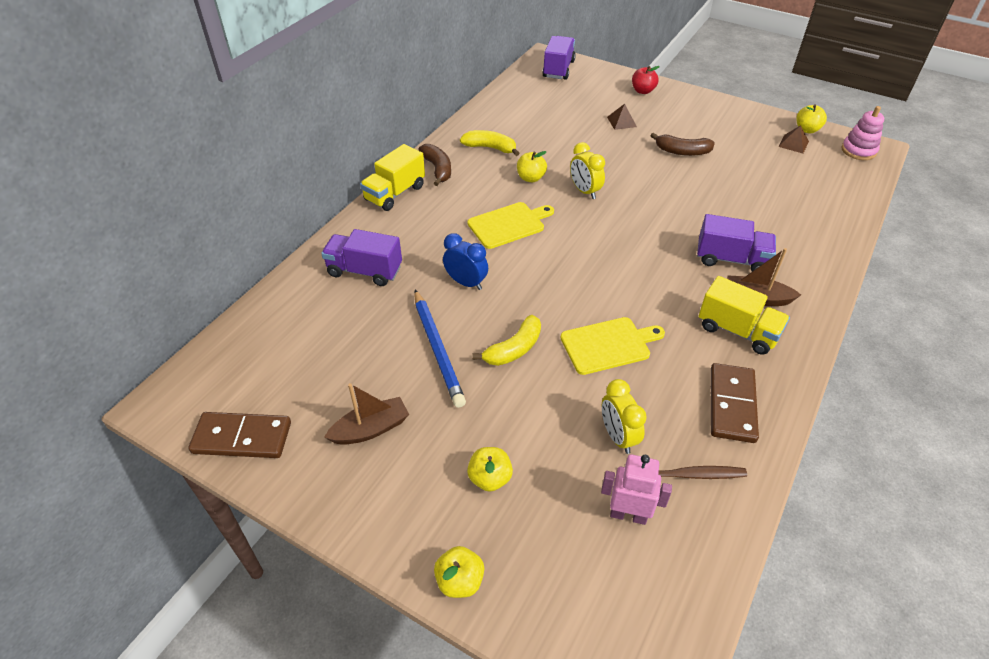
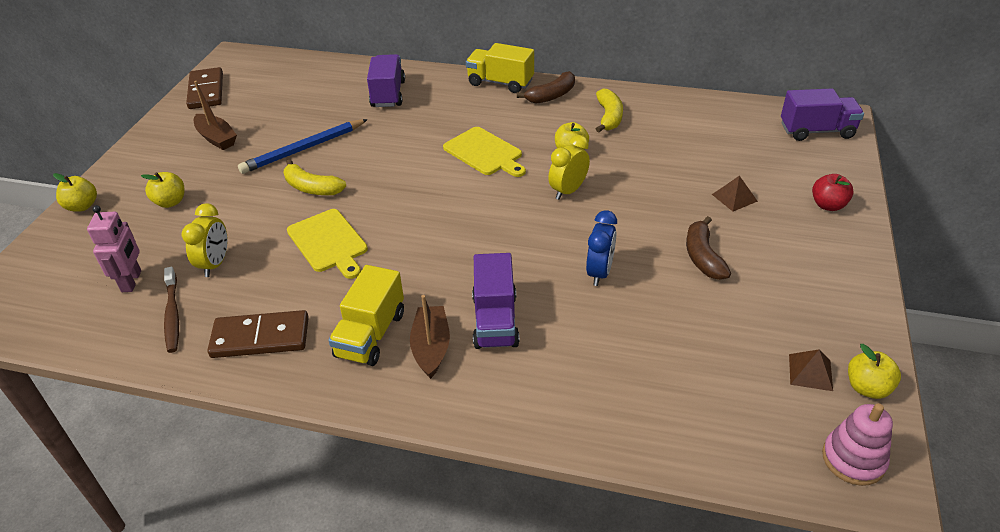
camera: 75 degrees right, 5 degrees down
blue clock [443,233,488,290] -> blue clock moved to [586,210,617,286]
yellow clock [602,379,647,454] -> yellow clock turned 135 degrees clockwise [182,203,228,277]

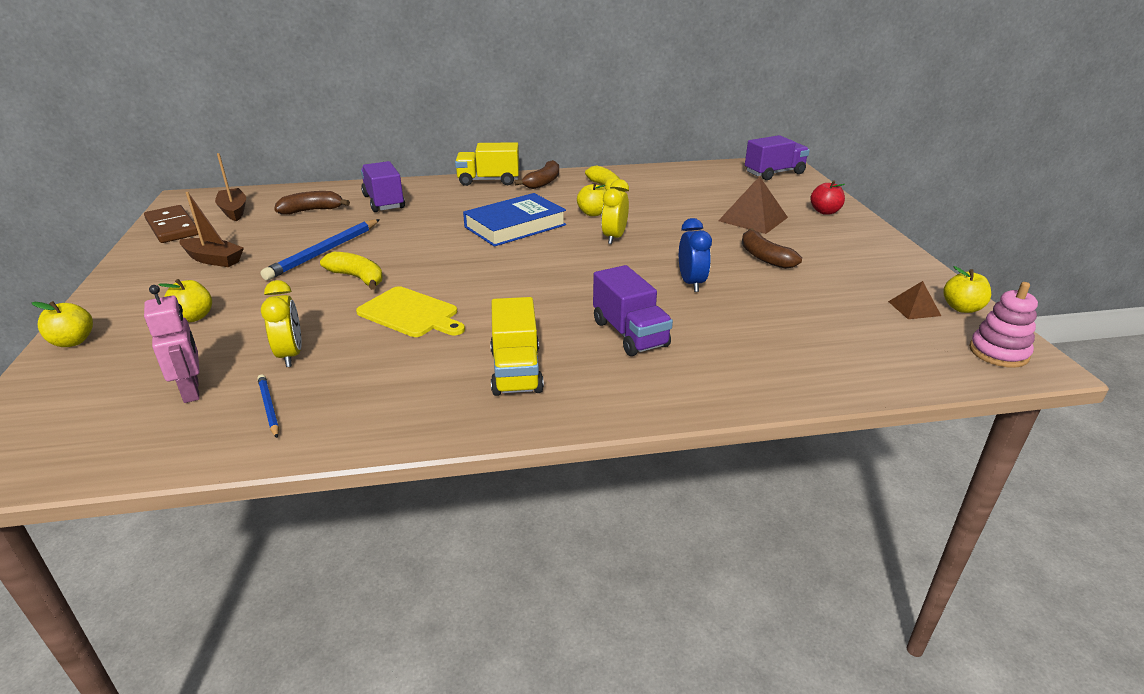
camera: 25 degrees left, 10 degrees down
brown toothbrush [164,267,179,353] -> blue pencil [257,374,279,438]
brown domino [208,310,309,358] -> none
yellow banana [284,159,346,195] -> yellow banana turned 150 degrees counterclockwise [320,252,383,290]
brown boat [410,295,450,379] -> brown boat moved to [215,153,246,221]
yellow cutting board [443,127,526,177] -> blue book [463,193,566,247]
brown pyramid [712,176,758,211] -> brown pyramid [718,176,788,234], size x1.80
none -> brown banana [274,191,350,214]

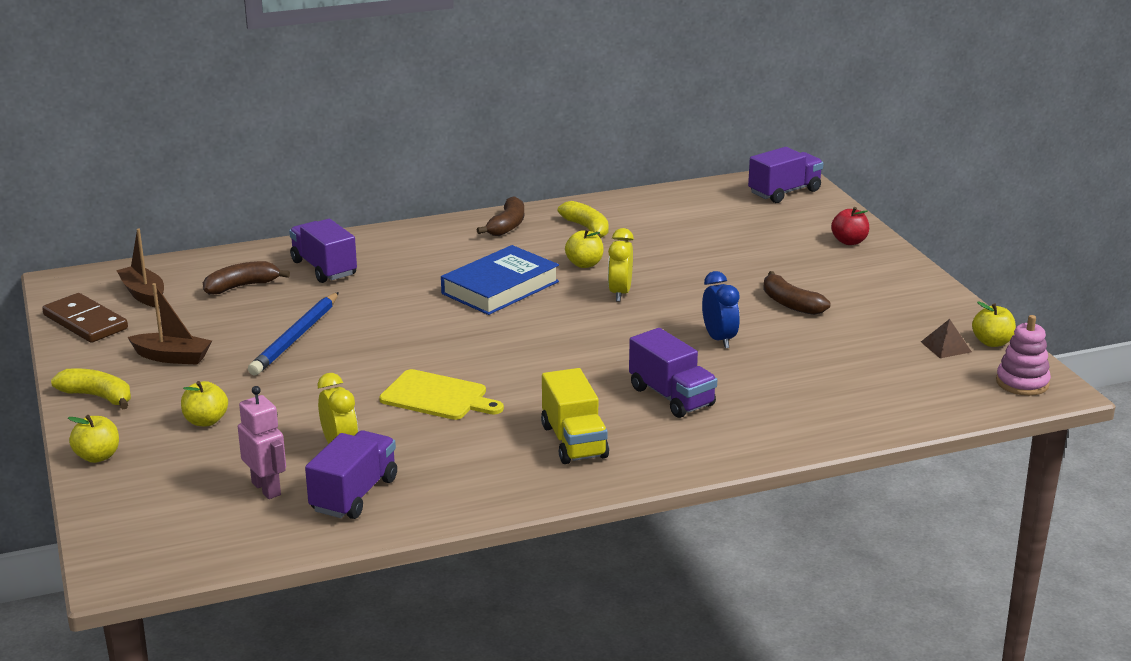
camera: 10 degrees left, 5 degrees down
blue pencil [257,374,279,438] -> purple truck [305,430,397,519]
yellow banana [320,252,383,290] -> yellow banana moved to [51,368,131,409]
yellow truck [455,142,519,186] -> none
brown pyramid [718,176,788,234] -> none

